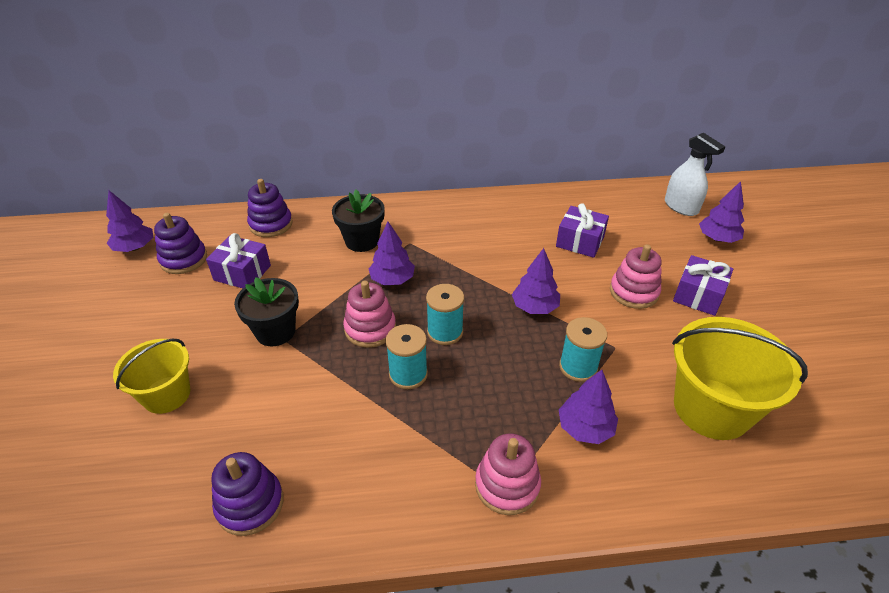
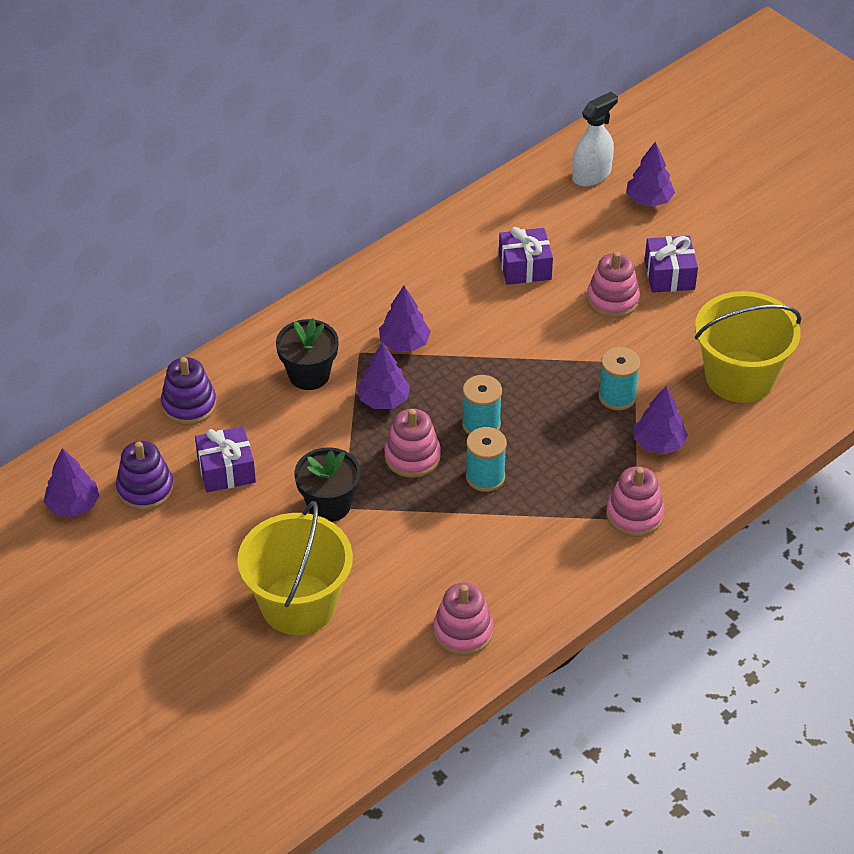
camera: 35 degrees left, 5 degrees up
yellow bucket [113,339,190,414] -> yellow bucket [237,501,353,635], size x1.59
purple stacking toy [211,452,284,536] -> pink stacking toy [433,582,493,656]
purple tree [512,248,560,314] -> purple tree moved to [379,286,431,352]
white spray bottle [665,133,726,216] -> white spray bottle turned 60 degrees counterclockwise [572,92,618,187]

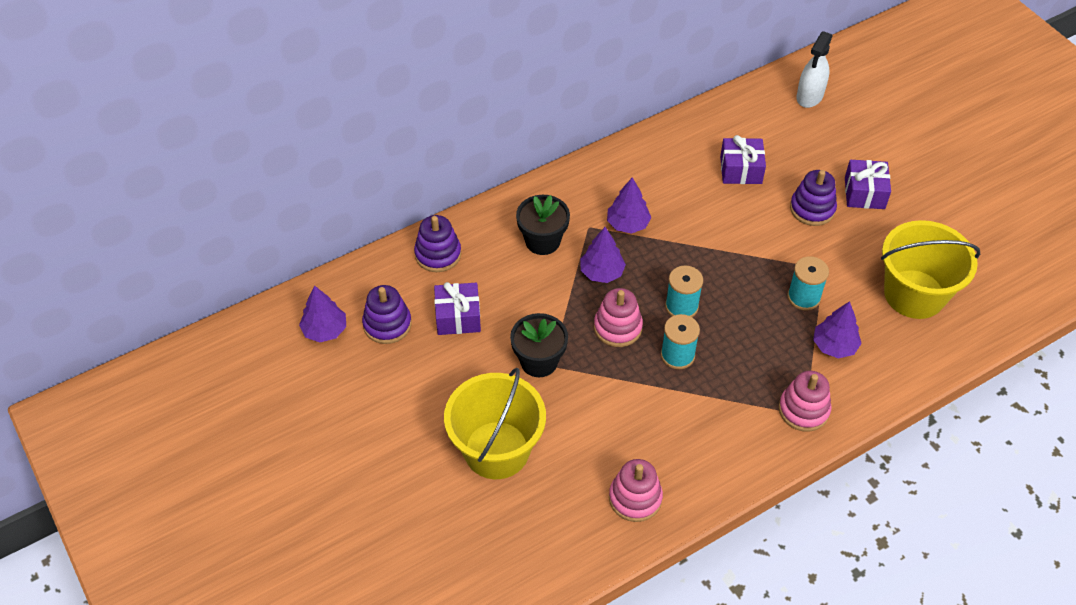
camera: 10 degrees right, 5 degrees up
white spray bottle [572,92,618,187] -> white spray bottle turned 150 degrees clockwise [796,31,833,108]
pink stacking toy [587,252,640,318] -> purple stacking toy [790,170,837,226]
purple tree [626,142,675,207] -> none

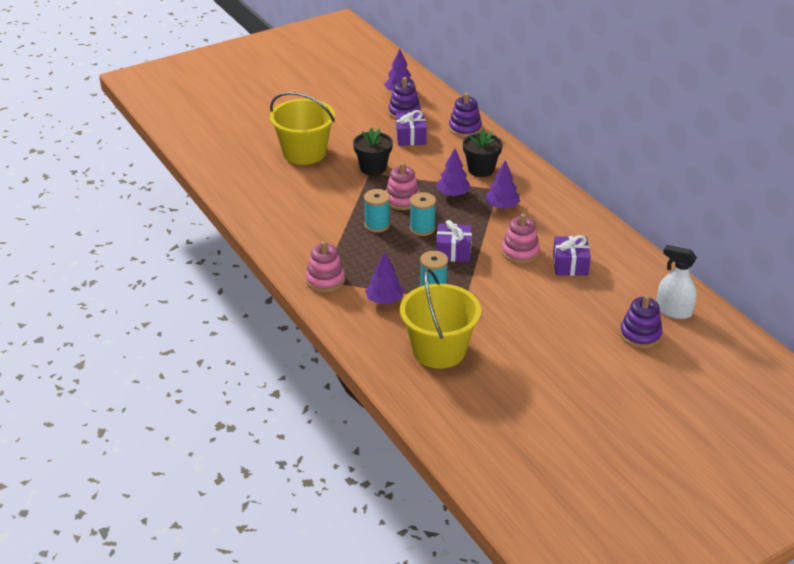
camera: 90 degrees right, 15 degrees down
pink stacking toy [609,459,663,522] -> pink stacking toy moved to [501,214,540,264]
purple stacking toy [790,170,837,226] -> purple stacking toy moved to [620,295,663,348]
purple gift [845,160,891,209] -> purple gift moved to [436,220,472,262]

